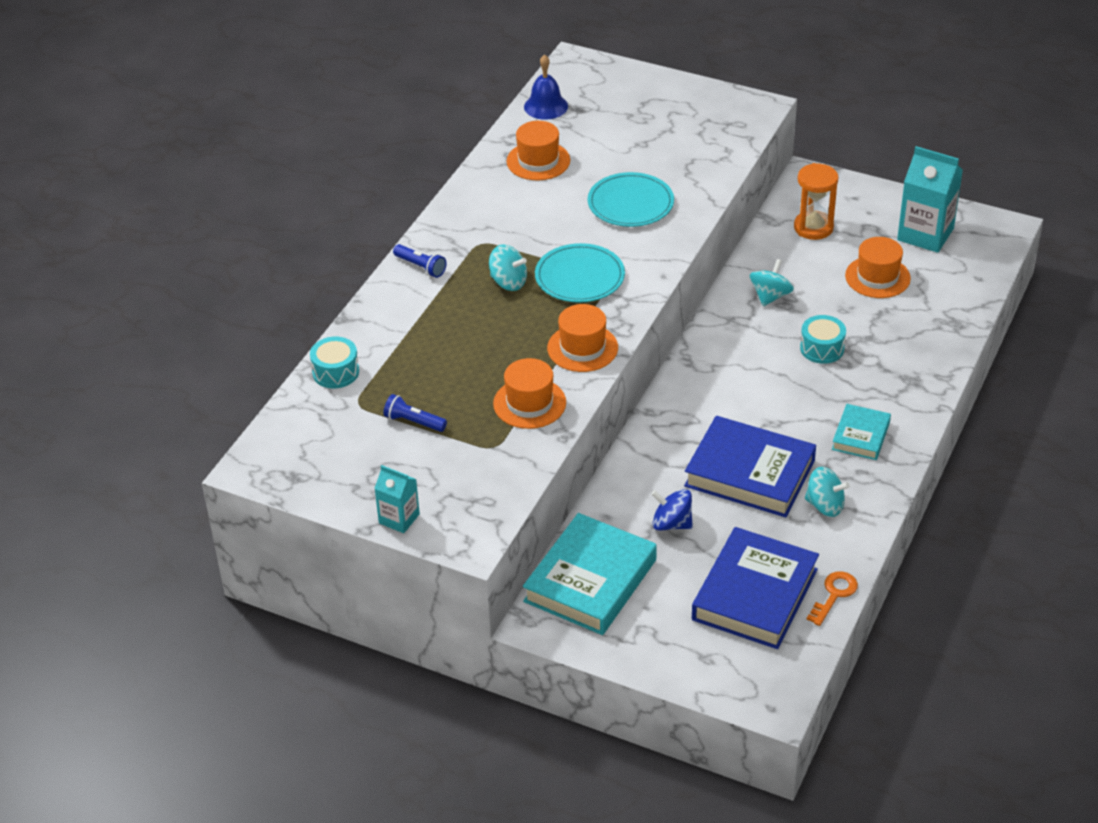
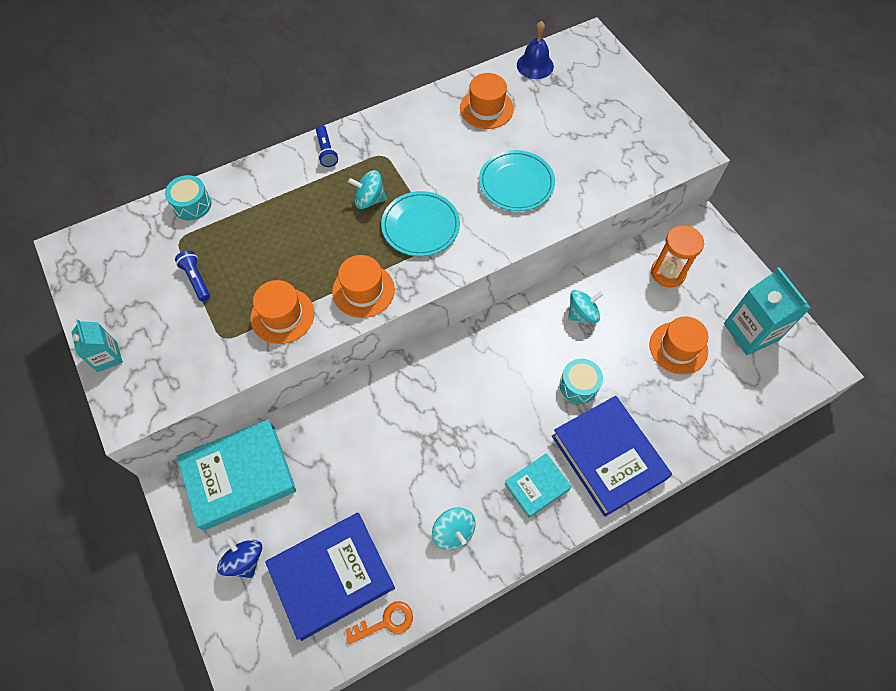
camera: 35 degrees right, 20 degrees up
turquoise spinning top [489,244,527,291] -> turquoise spinning top turned 120 degrees clockwise [348,170,387,209]
blue spinning top [651,489,693,531] -> blue spinning top moved to [217,536,262,578]
blue book [684,416,816,517] -> blue book moved to [552,396,672,517]

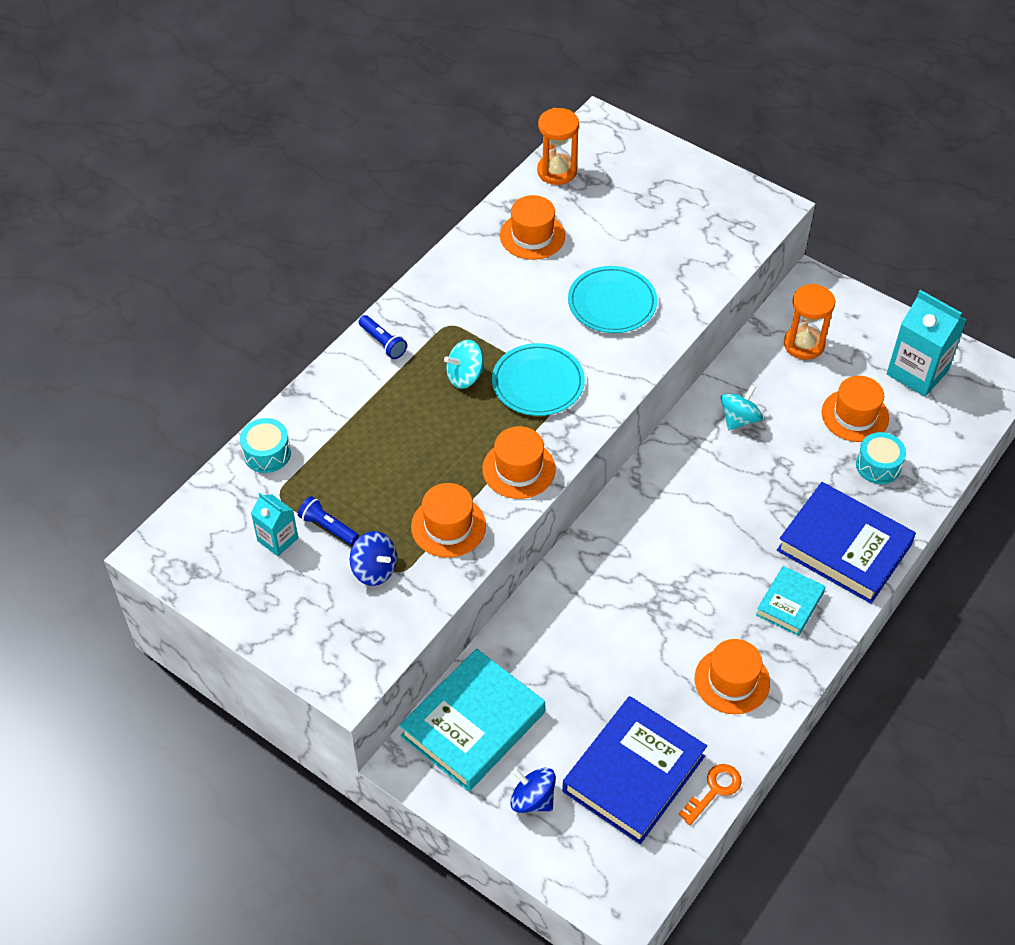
camera: 25 degrees left, 10 degrees down
turquoise carton [71,319,123,372] -> turquoise carton moved to [251,493,298,556]
turquoise spinning top [432,507,476,550] -> orange hat [695,639,770,714]
blue bell [517,21,554,79] -> orange hourglass [537,108,579,185]
turquoise drum [560,359,603,404] -> turquoise drum moved to [856,432,906,484]
none -> blue spinning top [350,531,397,586]

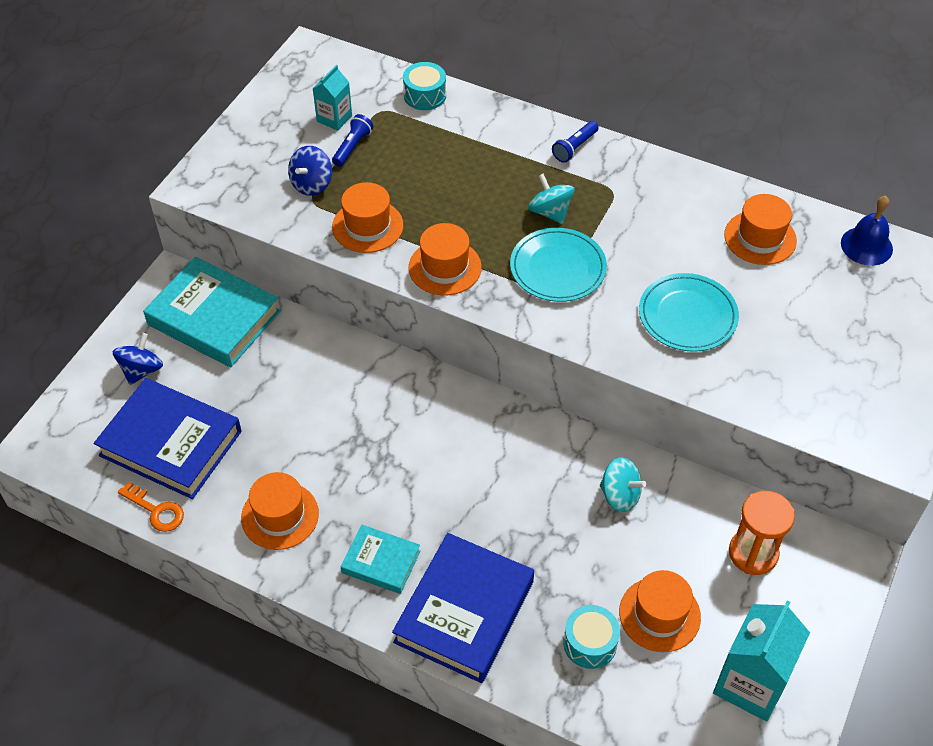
camera: 80 degrees right, 0 degrees up
orange hourglass [537,108,579,185] -> blue bell [841,196,893,266]

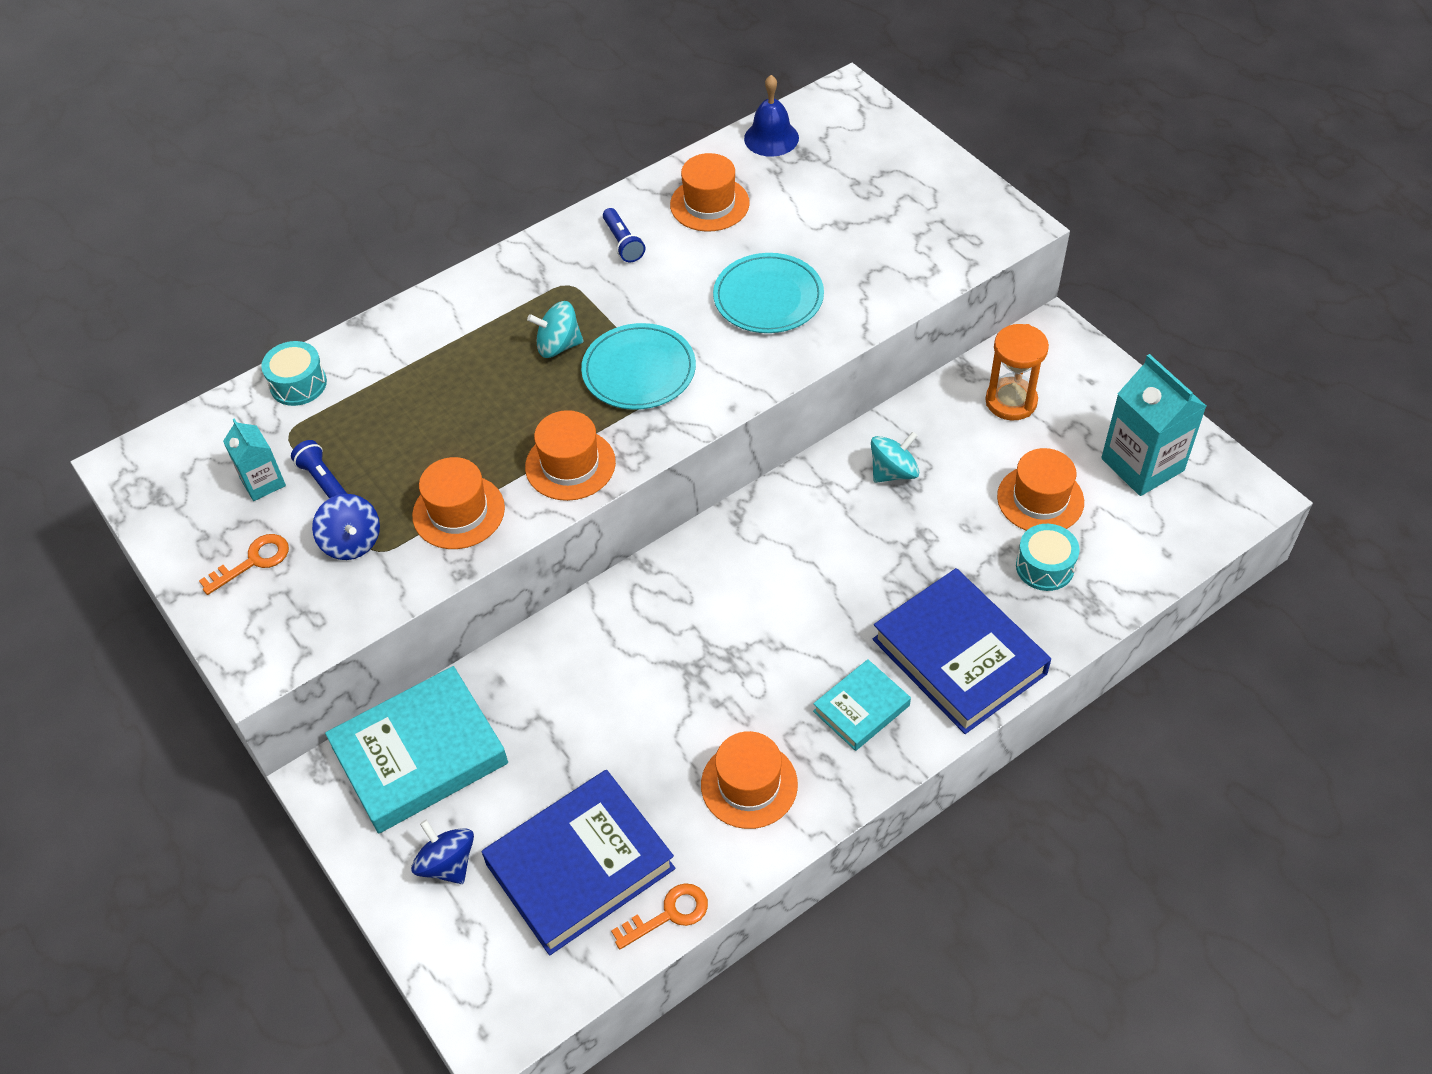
camera: 60 degrees left, 0 degrees up
blue flashlight [552,121,599,163] -> blue flashlight moved to [603,208,645,262]
none -> orange key [199,534,289,595]

